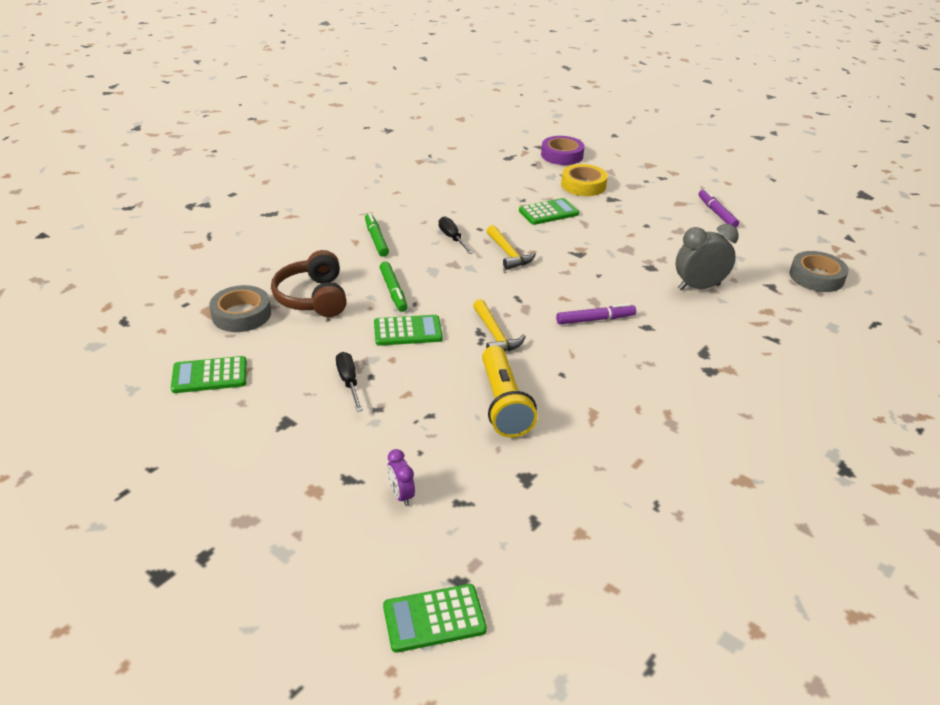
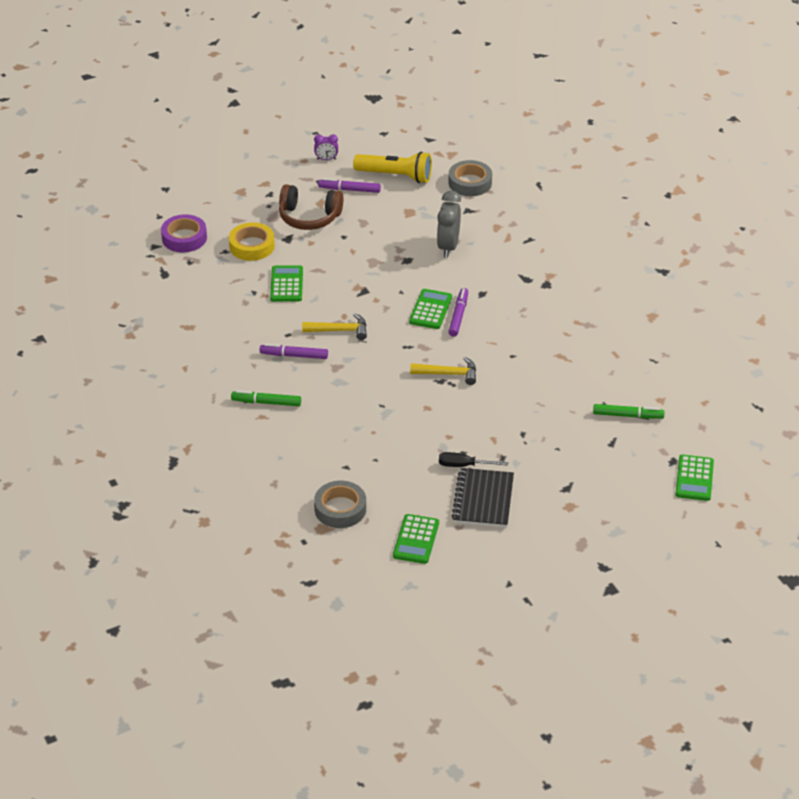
camera: 65 degrees left, 5 degrees up
brown headphones [271,250,347,317] -> brown headphones moved to [279,184,343,230]
green calculator [374,315,443,346] -> green calculator moved to [409,289,452,329]
green marker [380,262,408,312] -> green marker moved to [593,404,664,419]
purple clock [387,449,415,506] -> purple clock moved to [314,134,338,160]
black screwdriver [439,216,473,254] -> purple marker [260,343,328,359]
yellow flashlight [482,346,538,438] -> yellow flashlight moved to [353,152,432,183]
none -> black notebook [452,468,514,528]

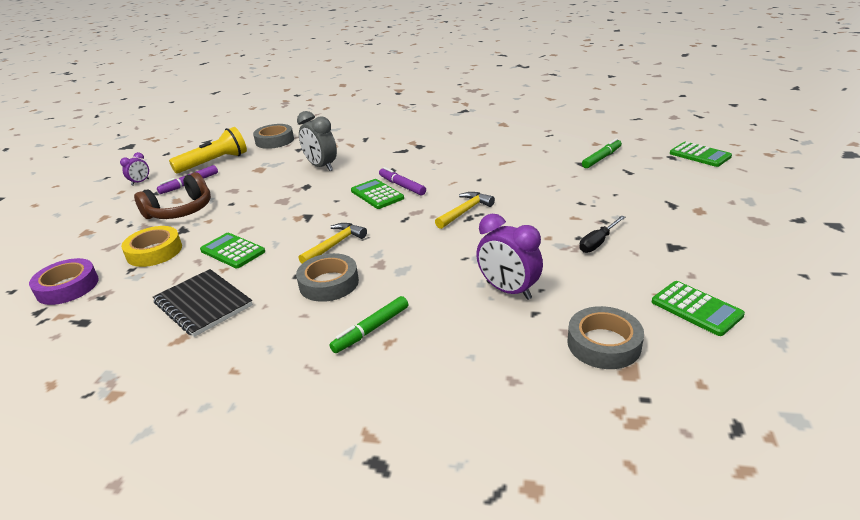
camera: 50 degrees left, 10 degrees down
purple marker [260,343,328,359] -> grey tape [296,253,359,302]
black notebook [452,468,514,528] -> black notebook moved to [153,269,253,337]
none -> purple clock [476,214,543,300]

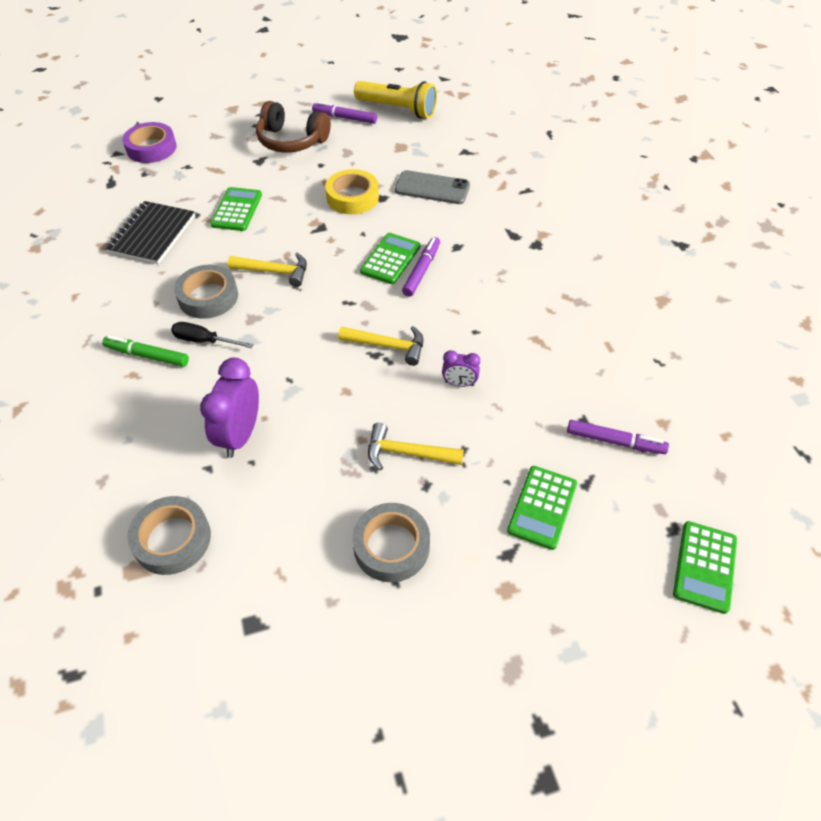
camera: 60 degrees right, 20 degrees up
purple clock [120,152,149,186] -> purple clock moved to [442,350,480,387]
yellow tape [121,226,182,267] -> yellow tape moved to [325,169,379,214]
grey tape [253,124,294,149] -> grey tape moved to [352,503,430,582]
grey clock [297,111,337,171] -> grey phone [395,170,470,204]
black screwdriver [579,215,625,253] -> black screwdriver moved to [171,322,253,348]
green marker [582,138,622,168] -> purple marker [567,420,669,454]
green calculator [652,281,745,336] -> green calculator moved to [507,466,577,550]
none -> yellow hammer [368,423,464,470]

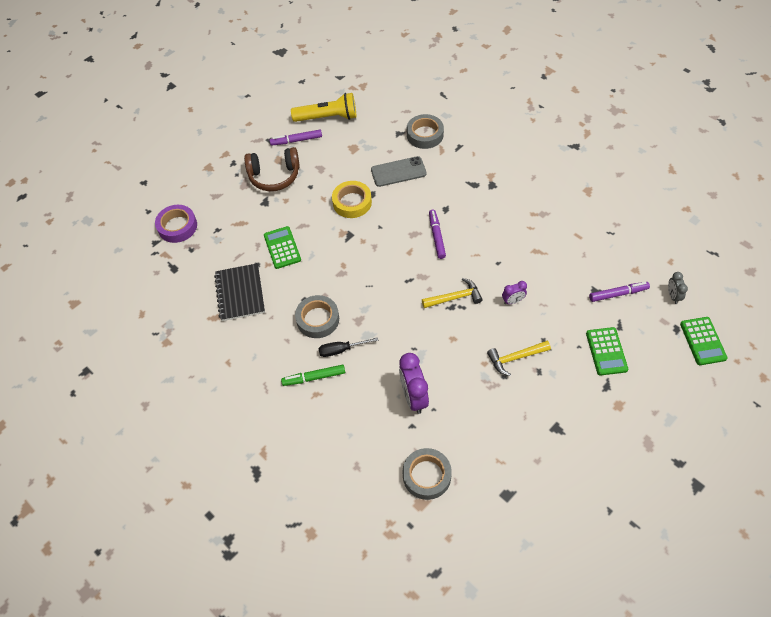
camera: 25 degrees left, 5 degrees up
yellow hammer [228,253,307,287] -> none
grey tape [352,503,430,582] -> grey tape moved to [407,114,444,149]
green calculator [360,233,421,284] -> none
none -> grey clock [668,272,688,304]

